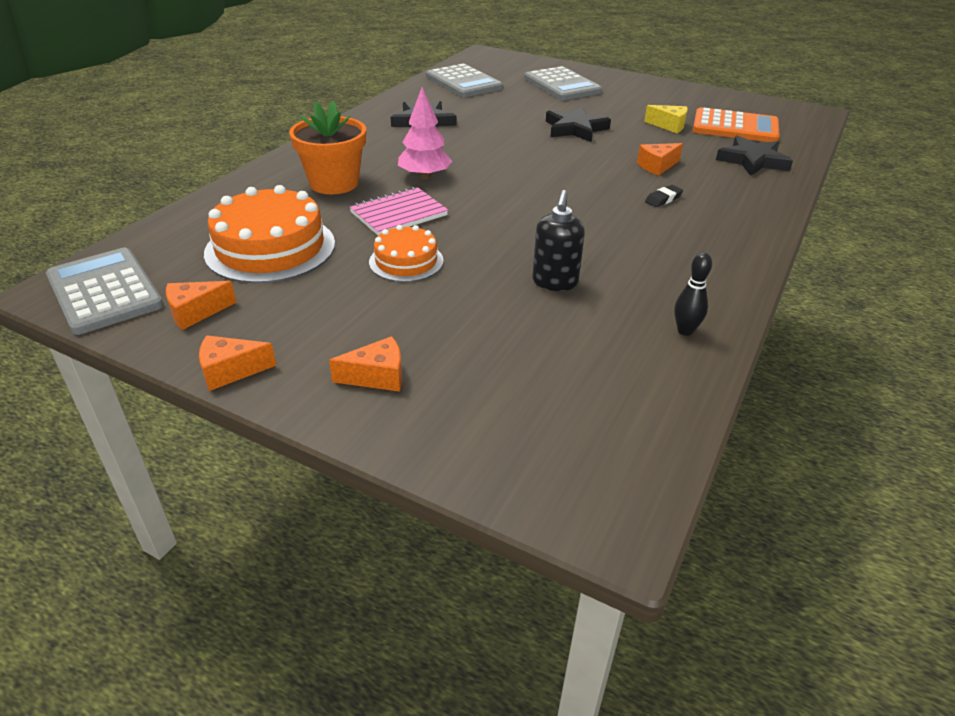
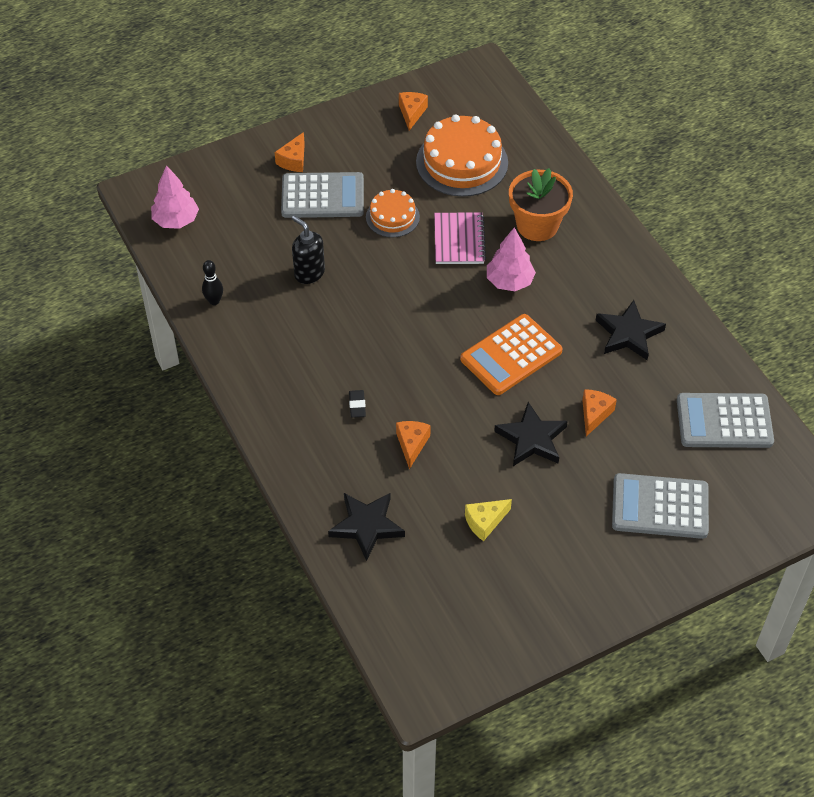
camera: 125 degrees right, 15 degrees up
grey calculator [46,248,164,335] -> grey calculator moved to [281,172,364,218]
orange cheese [199,335,276,391] -> orange cheese moved to [582,389,617,436]
orange calculator [693,107,780,142] -> orange calculator moved to [460,314,563,395]
none -> pink tree [151,165,199,229]

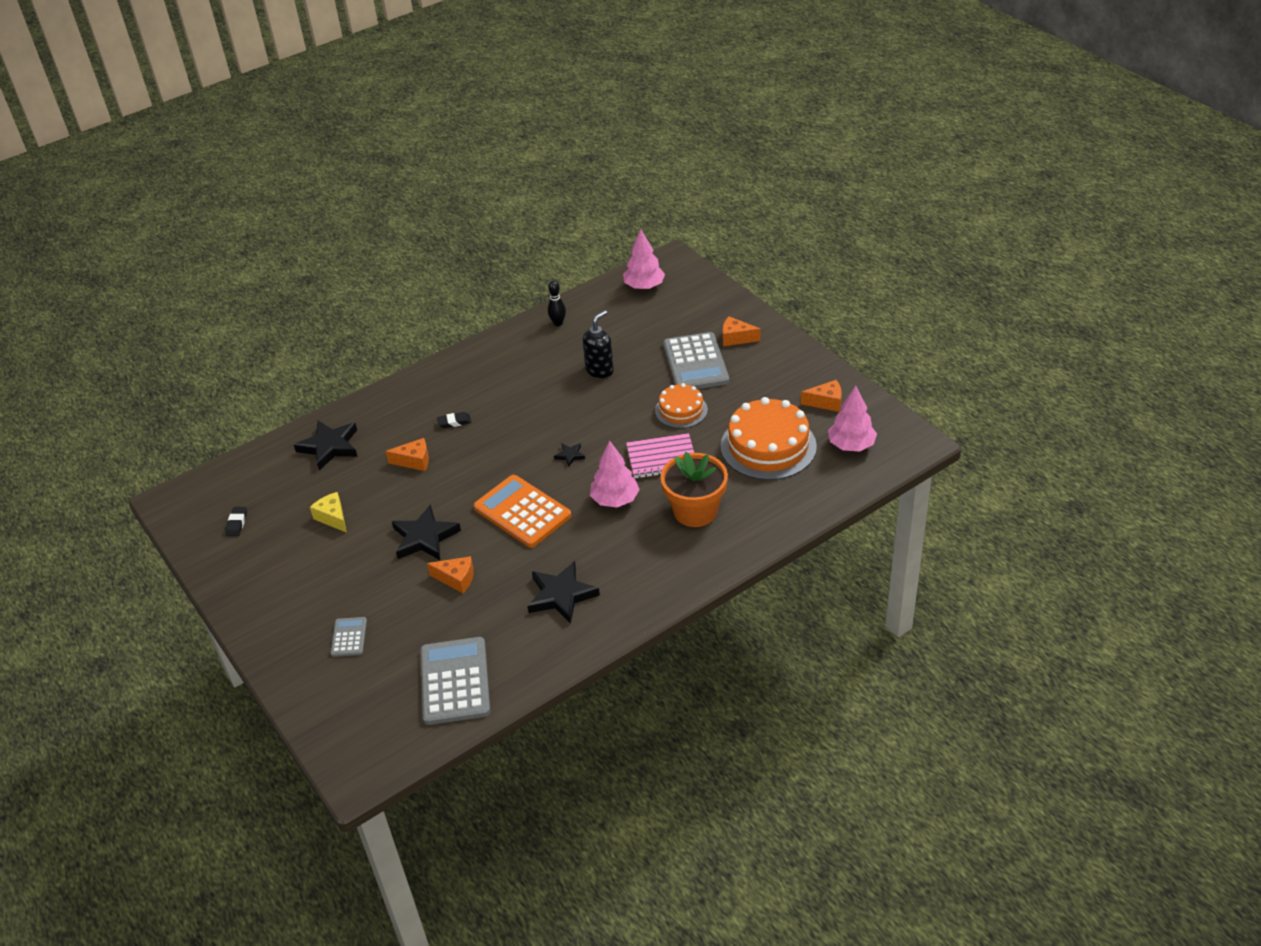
camera: 85 degrees right, 10 degrees down
grey calculator [612,473,709,539] -> grey calculator [331,617,367,657], size x0.50
none -> black eraser [226,507,247,536]
none -> black star [554,443,585,467]
none -> pink tree [828,386,877,452]

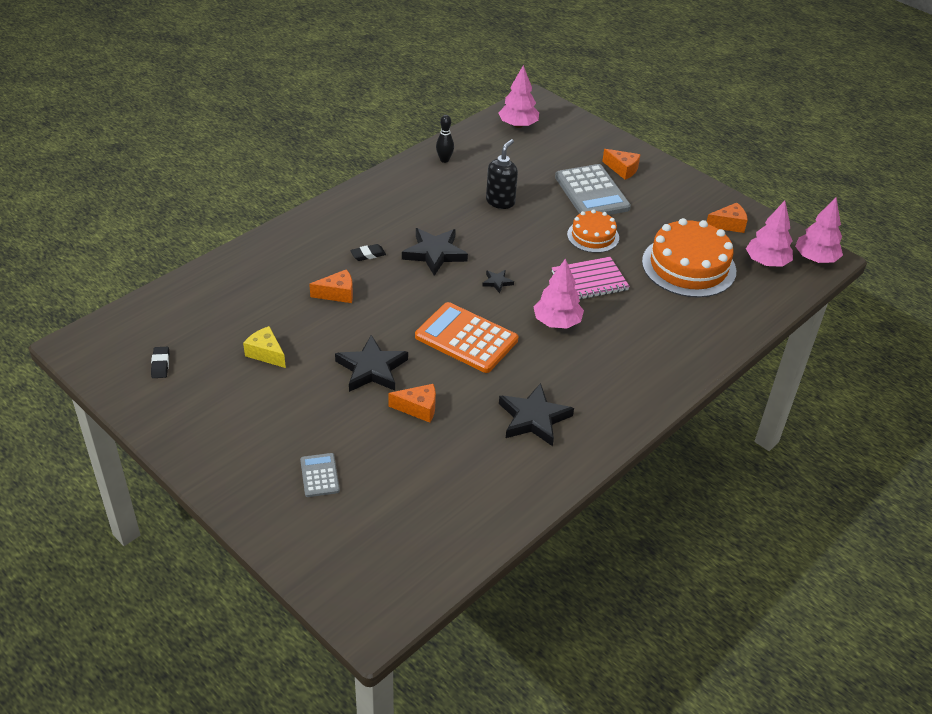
camera: 15 degrees left, 0 degrees up
black star [294,421,358,470] -> black star moved to [402,228,468,276]
grey calculator [420,637,490,725] -> none
orange flower pot [660,452,728,527] -> none
orange cheese [722,317,761,346] -> orange cheese turned 150 degrees counterclockwise [602,149,641,180]
none -> pink tree [795,197,843,263]

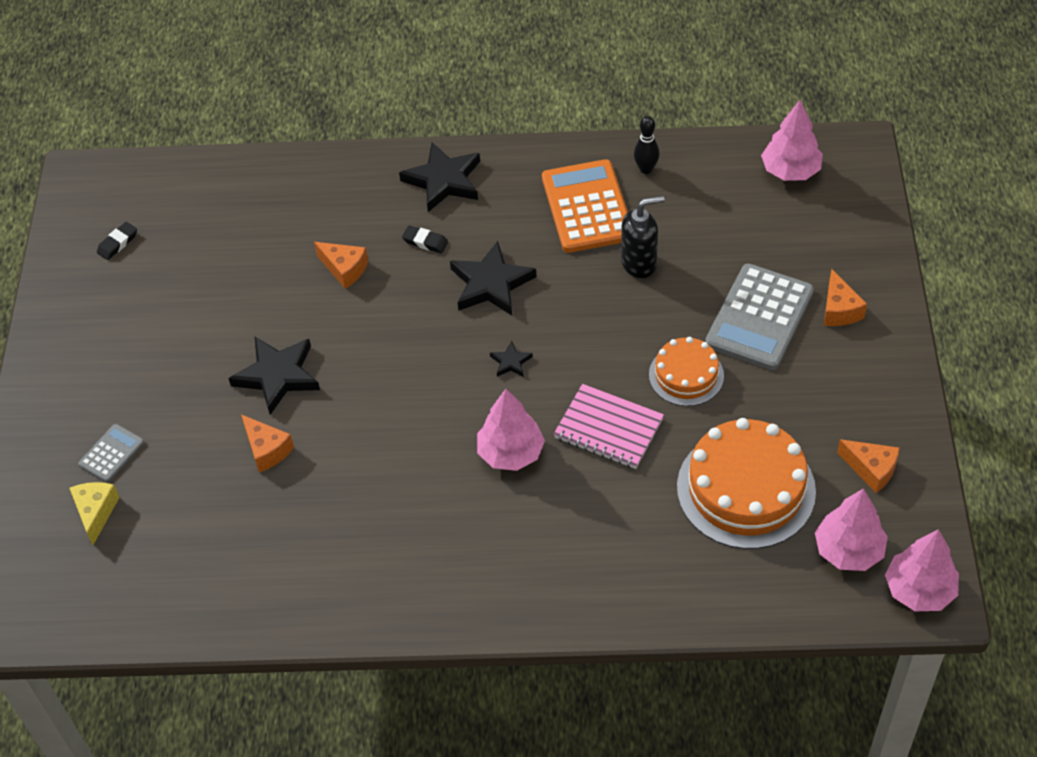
camera: 50 degrees right, 10 degrees up
yellow cheese [243,326,286,368] -> yellow cheese moved to [70,482,120,545]
orange calculator [415,302,518,373] -> orange calculator moved to [542,159,628,253]
black star [499,383,574,446] -> black star moved to [399,142,480,212]

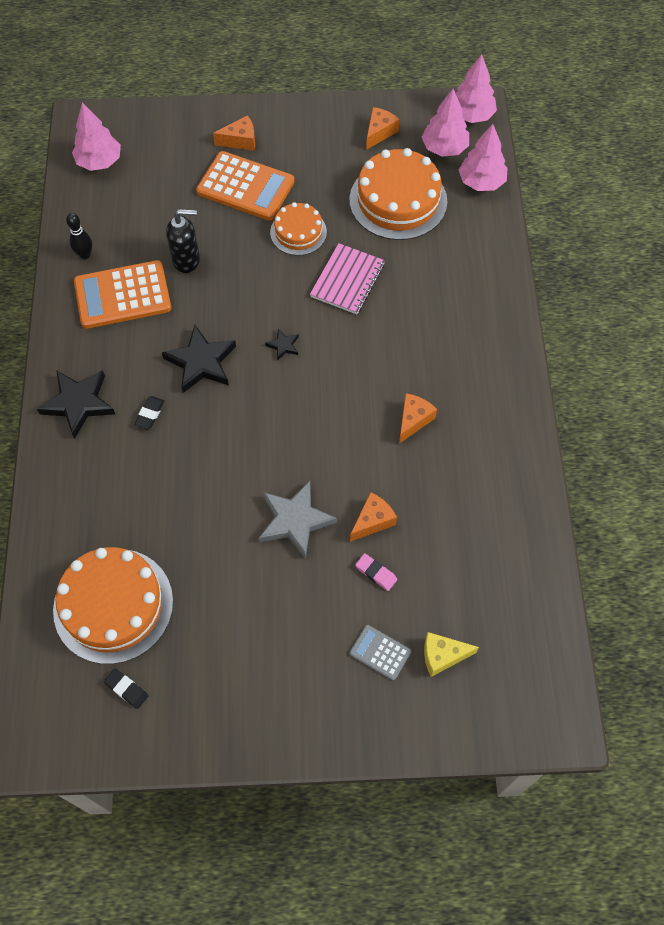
camera: 95 degrees left, 10 degrees up
black star [228,337,320,415] -> grey star [259,481,337,559]
orange cheese [314,242,368,289] -> orange cheese moved to [399,393,437,444]
pink tree [477,389,545,471] -> pink tree moved to [459,124,507,191]
black soap dispenser [621,196,665,278] -> black soap dispenser turned 105 degrees clockwise [166,209,200,273]
grey calculator [705,264,814,370] -> orange calculator [196,151,295,220]
none -> orange cake [53,547,173,664]
none -> pink eraser [355,553,397,591]

